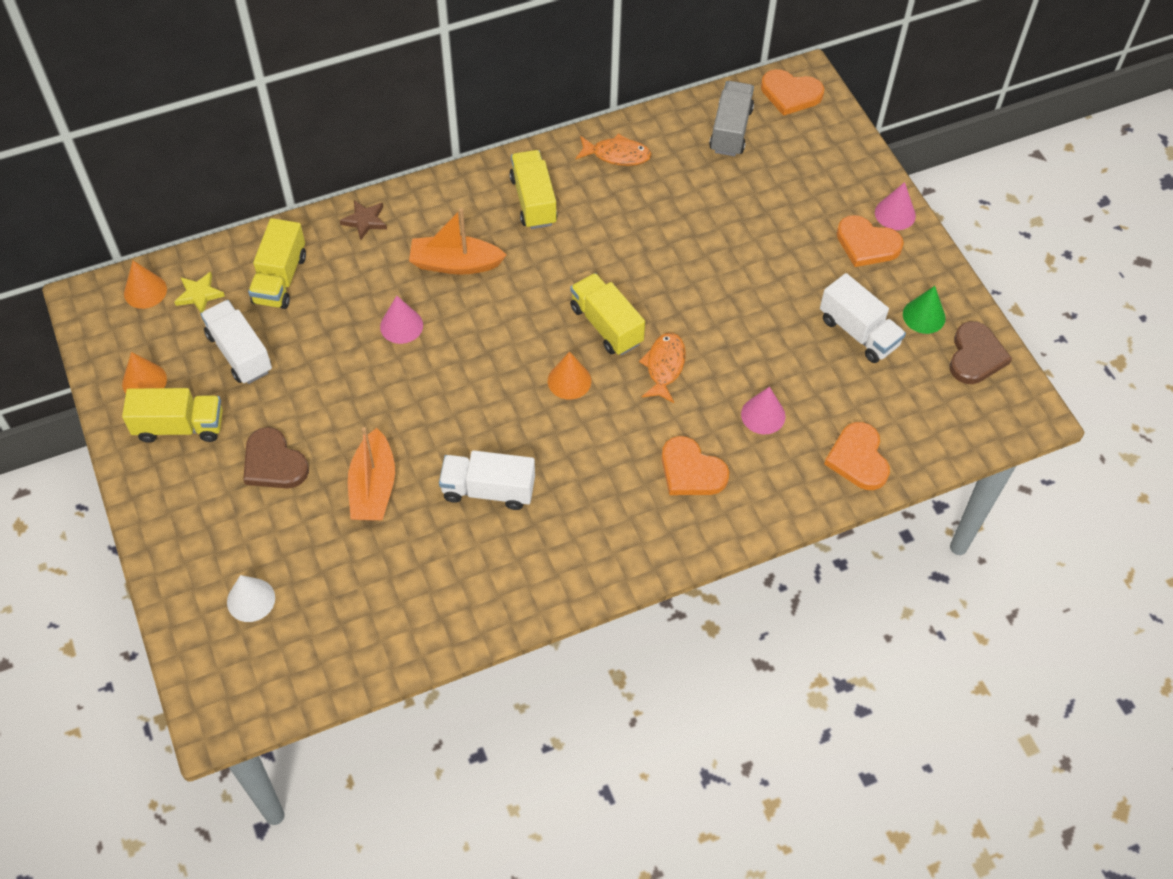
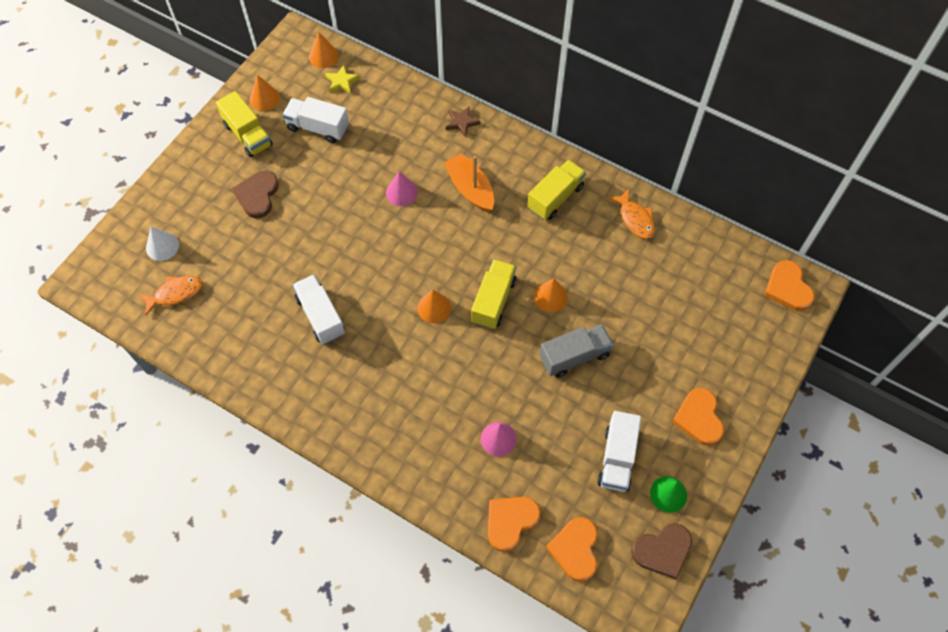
camera: 55 degrees right, 5 degrees up
white truck [201,300,272,384] -> white truck turned 90 degrees counterclockwise [283,97,349,143]
yellow truck [248,218,306,309] -> none
orange boat [348,427,395,521] -> none
orange fish [639,333,686,403] -> orange fish moved to [138,276,203,315]
orange heart [662,436,729,495] -> orange heart moved to [546,517,598,582]
grey truck [709,81,754,156] -> grey truck moved to [540,324,614,378]
pink cone [875,182,916,230] -> none
none -> orange cone [534,278,568,312]

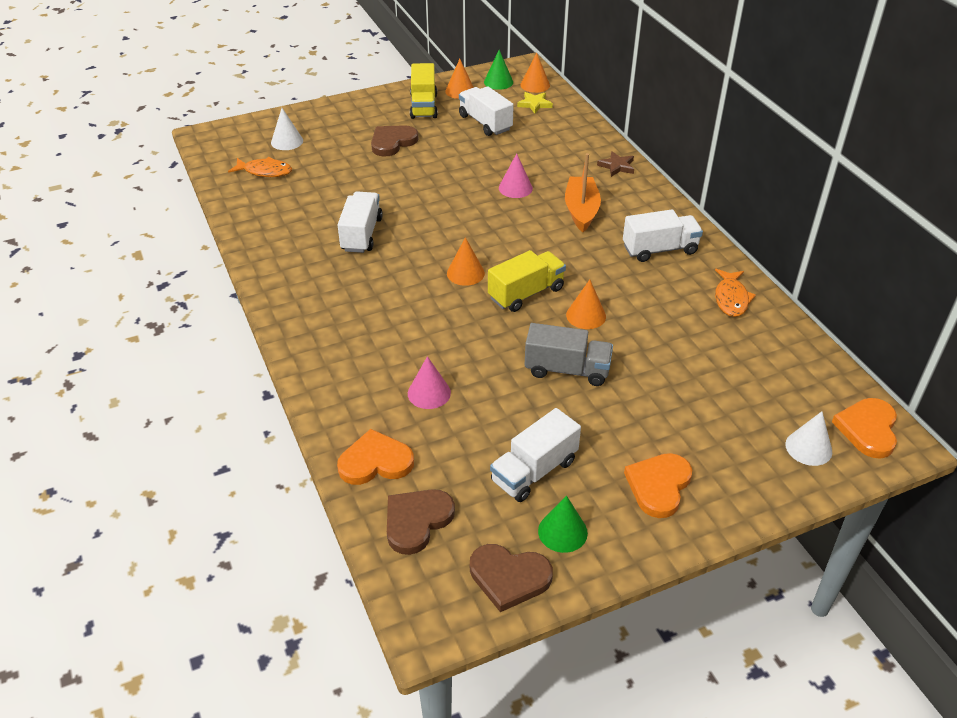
camera: 35 degrees right, 20 degrees down
yellow truck [527,160,586,220] -> white truck [623,209,703,262]
orange heart [546,517,598,582] -> brown heart [387,489,455,555]
none -> green cone [484,50,513,90]
none -> white cone [785,411,832,466]

